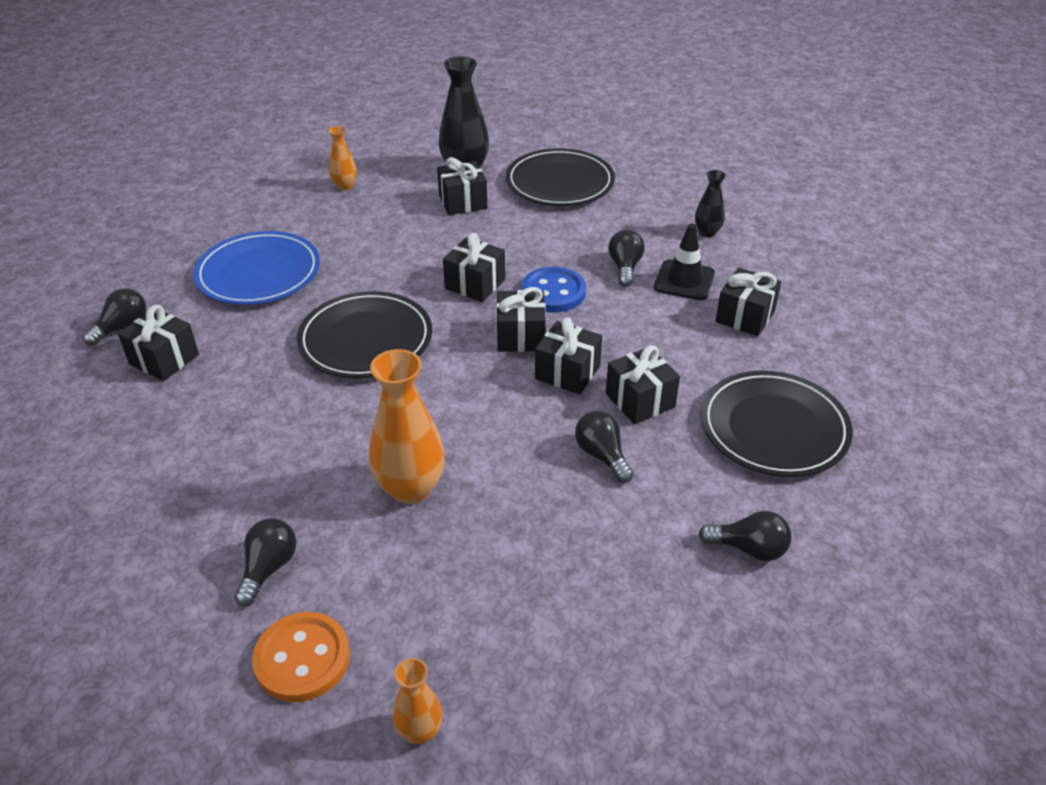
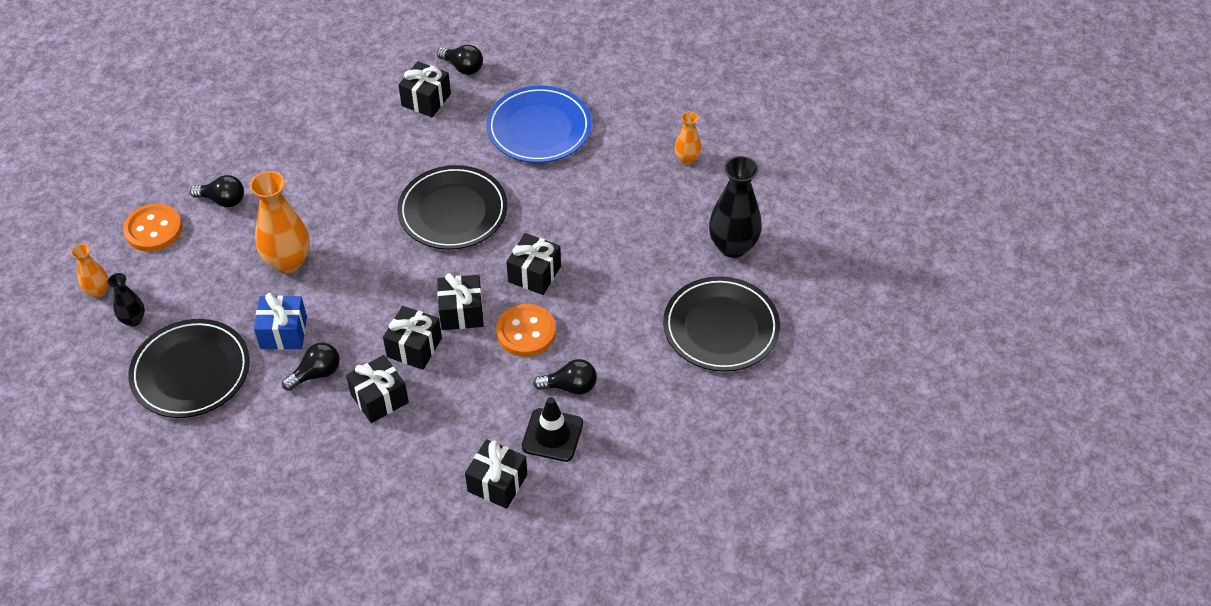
camera: 85 degrees right, 10 degrees up
black gift [437,157,487,215] -> none
blue button [521,267,586,313] -> orange button [496,304,556,357]
black vase [695,170,726,237] -> black vase moved to [107,273,145,327]
black light bulb [698,511,792,561] -> none
black plate [701,371,853,477] -> black plate moved to [128,319,250,418]
none -> blue gift [254,293,307,350]

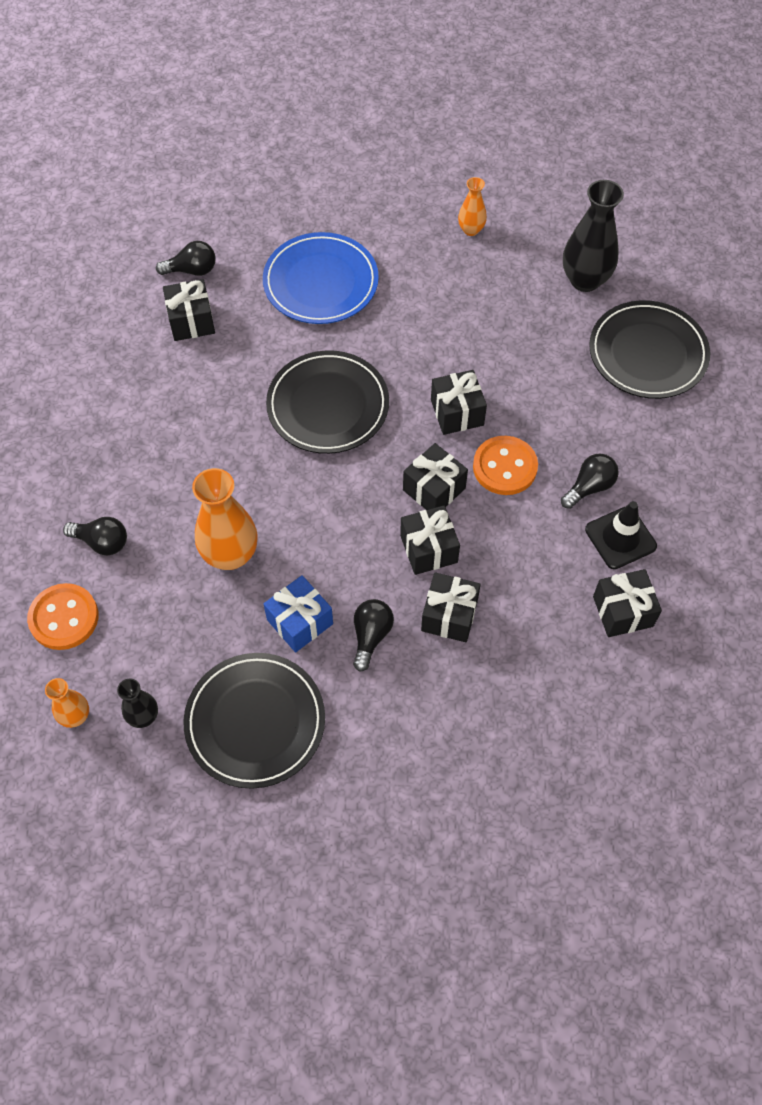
camera: 40 degrees left, 10 degrees up
black light bulb [190,175,244,207] -> black light bulb turned 45 degrees clockwise [63,517,127,555]

